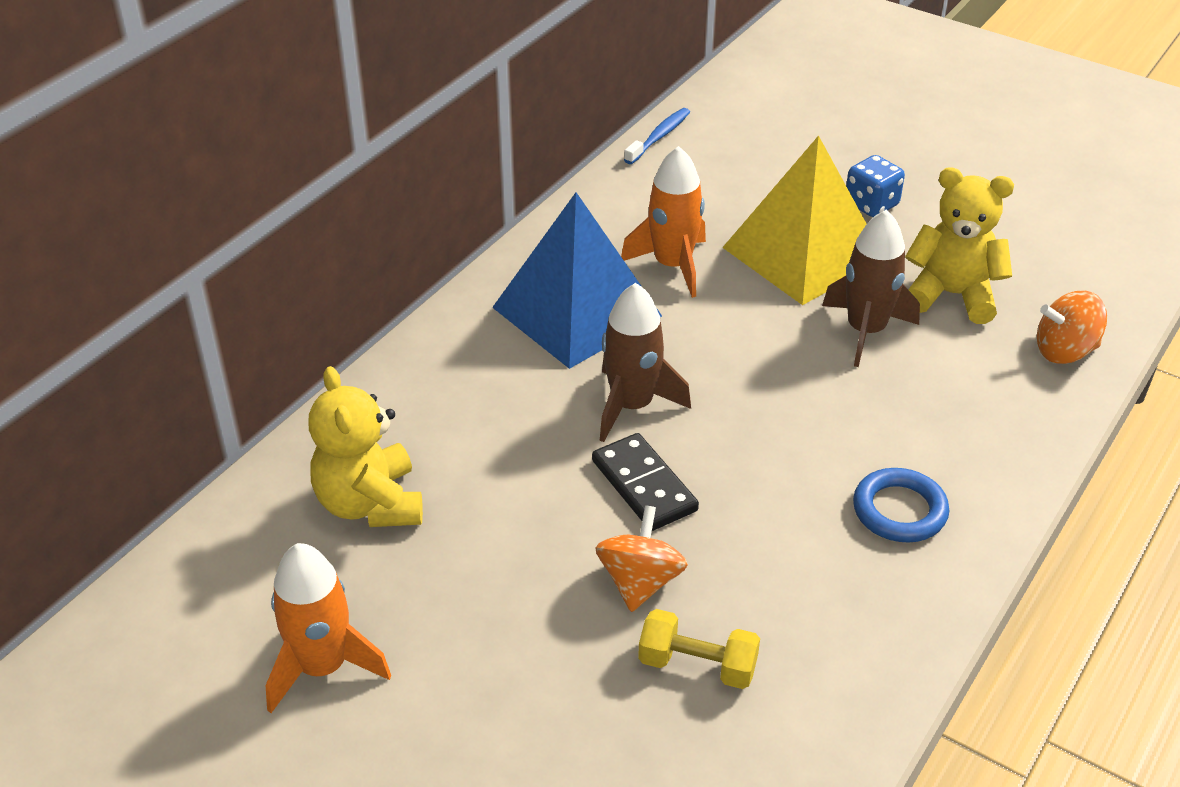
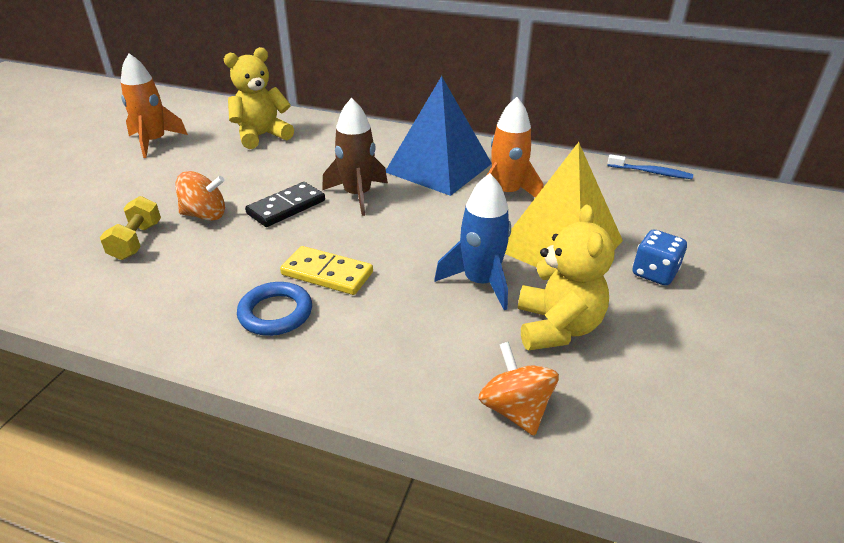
camera: 75 degrees right, 5 degrees down
brown rocket [822,210,920,367] -> blue rocket [434,173,511,310]
none -> yellow domino [280,246,373,295]

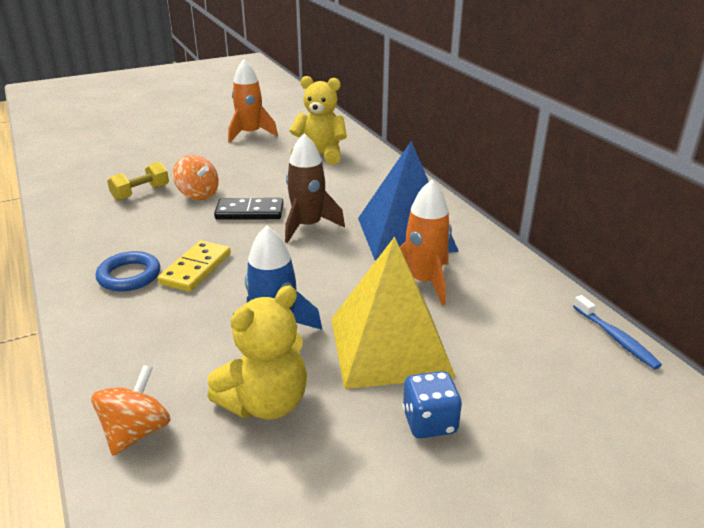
camera: 45 degrees right, 5 degrees down
yellow domino [280,246,373,295] -> yellow domino turned 45 degrees clockwise [158,240,231,292]

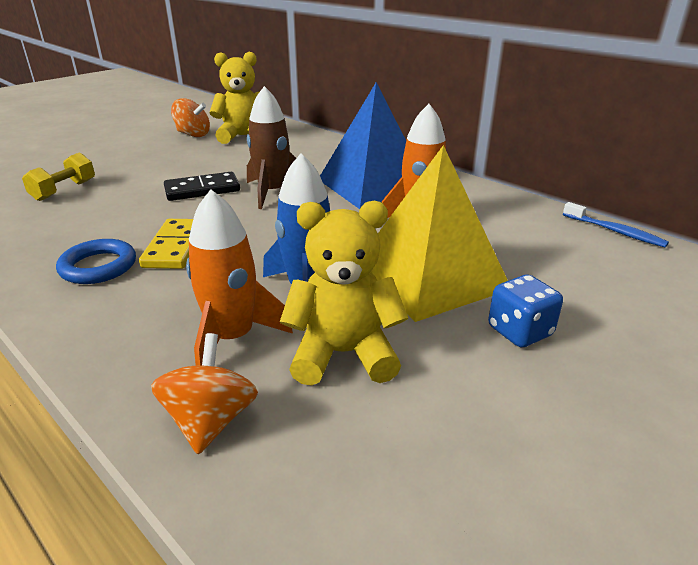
camera: 20 degrees left, 0 degrees up
orange spinning top [173,155,219,200] -> orange spinning top moved to [171,98,210,137]
yellow teddy bear [207,286,307,420] -> yellow teddy bear turned 120 degrees counterclockwise [280,201,408,386]
orange rocket [228,59,278,143] -> orange rocket moved to [186,189,293,366]

